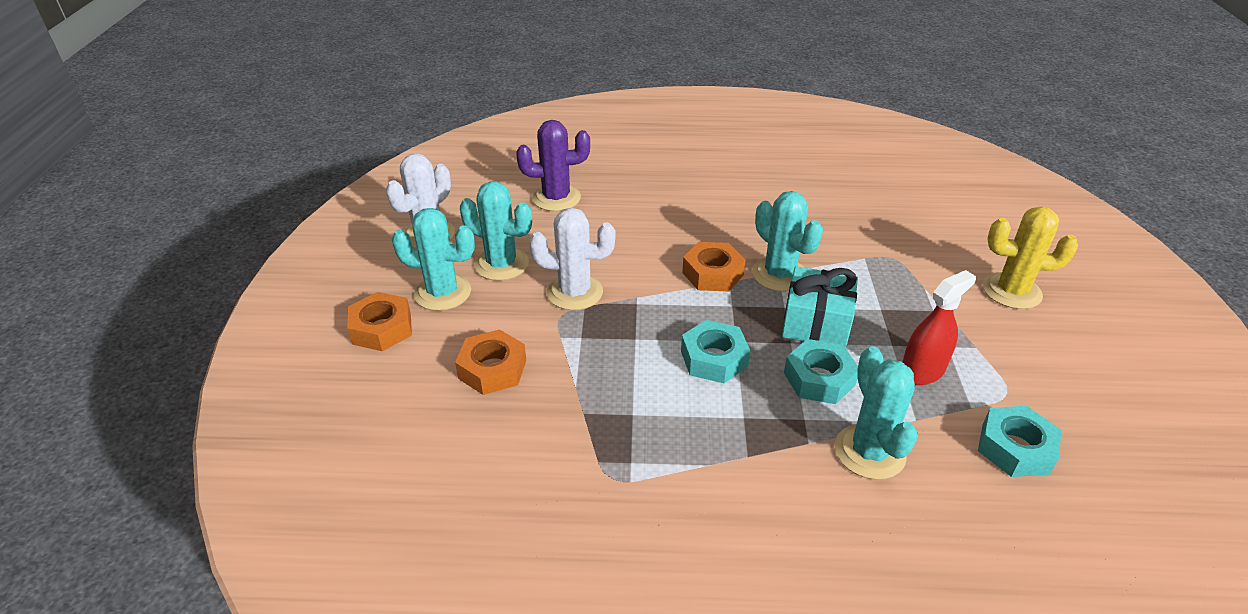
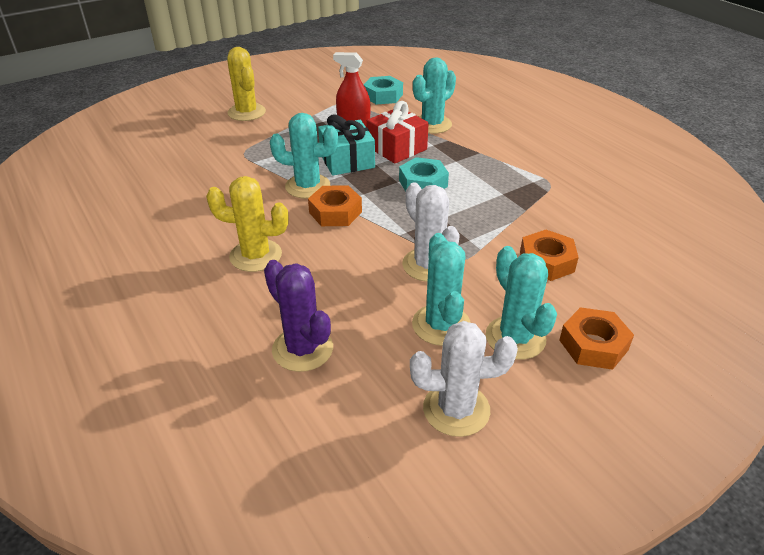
camera: 125 degrees left, 0 degrees up
turquoise cactus [752,191,823,292] -> turquoise cactus turned 75 degrees clockwise [270,113,338,198]
turquoise nut [784,339,858,404] -> red gift [367,101,429,164]
none -> yellow cactus [206,176,289,272]

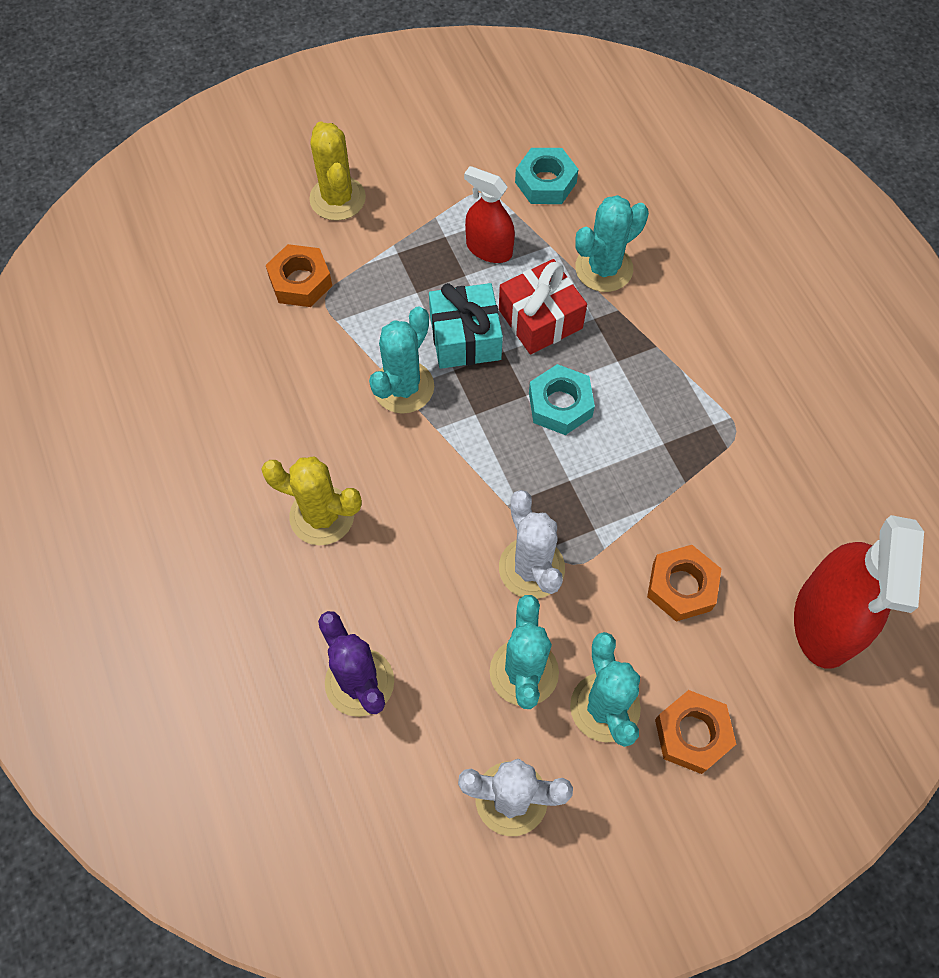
camera: 10 degrees right, 25 degrees up
turquoise cactus [270,113,338,198] -> turquoise cactus turned 75 degrees counterclockwise [369,307,434,414]
orange nut [308,185,362,226] -> orange nut moved to [266,244,332,307]
none -> red spray bottle [794,515,924,669]

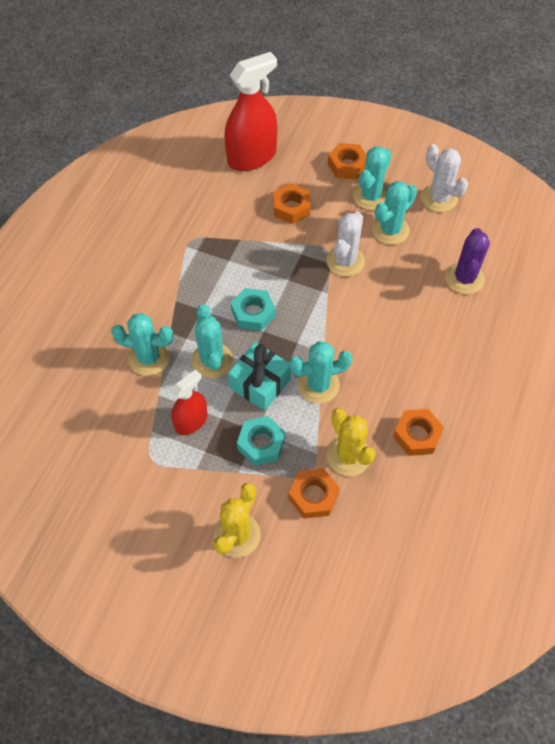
camera: 135 degrees left, 5 degrees down
yellow cactus [261,456,362,545] -> yellow cactus moved to [327,408,375,476]
red spray bottle [464,166,515,263] -> red spray bottle turned 120 degrees counterclockwise [171,369,207,435]
red gift [499,259,587,355] -> turquoise cactus [191,304,233,378]
turquoise nut [515,148,579,204] -> turquoise nut moved to [237,416,285,466]
none -> orange nut [393,409,444,456]

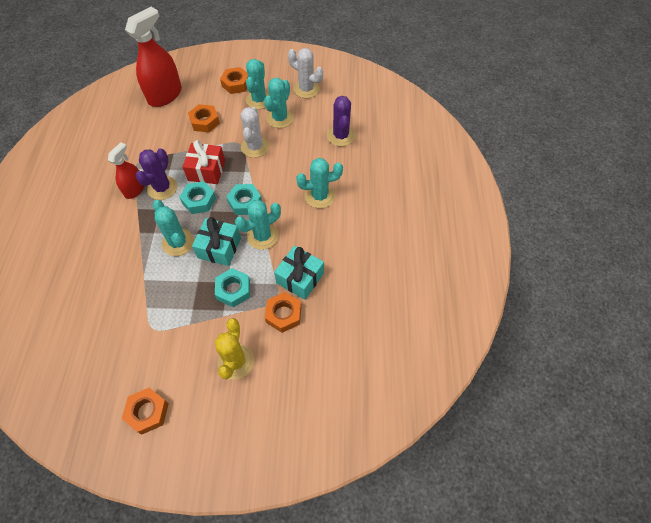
camera: 20 degrees left, 0 degrees up
turquoise cactus [111,313,173,376] -> turquoise cactus moved to [296,158,343,208]
red spray bottle [171,369,207,435] -> red spray bottle moved to [108,142,144,199]
yellow cactus [327,408,375,476] -> turquoise gift [274,246,324,300]
orange nut [393,409,444,456] -> orange nut moved to [122,388,169,434]
none -> purple cactus [135,148,177,200]
none -> red gift [182,140,225,184]
none -> turquoise nut [226,184,262,215]

